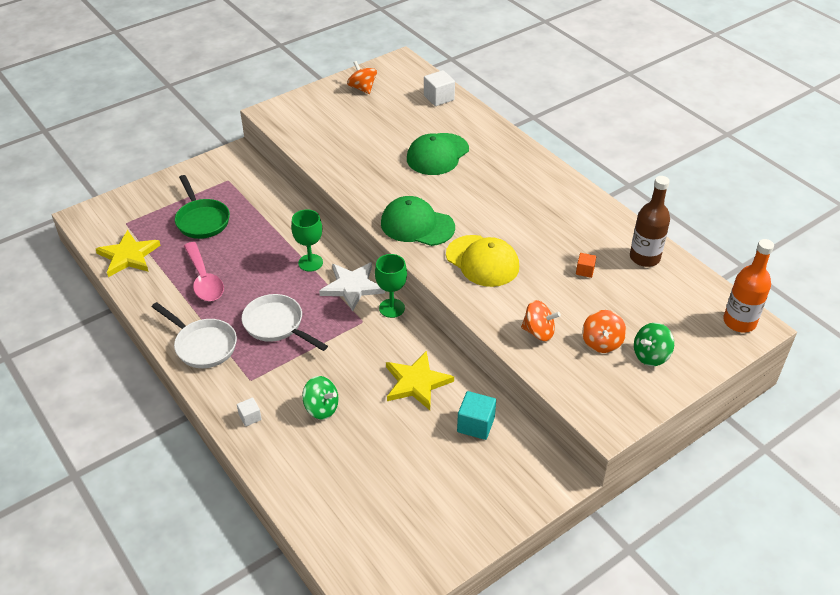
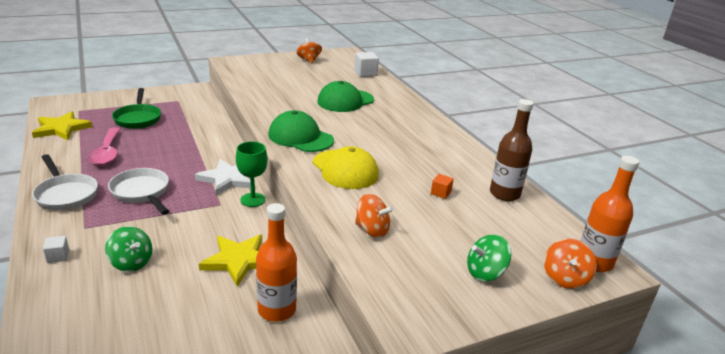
camera: 10 degrees right, 15 degrees down
green goblet [291,209,323,271] -> none
turquoise cube [457,391,496,440] -> orange bottle [256,203,297,322]
orange spinning top [582,310,626,353] -> orange spinning top moved to [544,238,597,289]

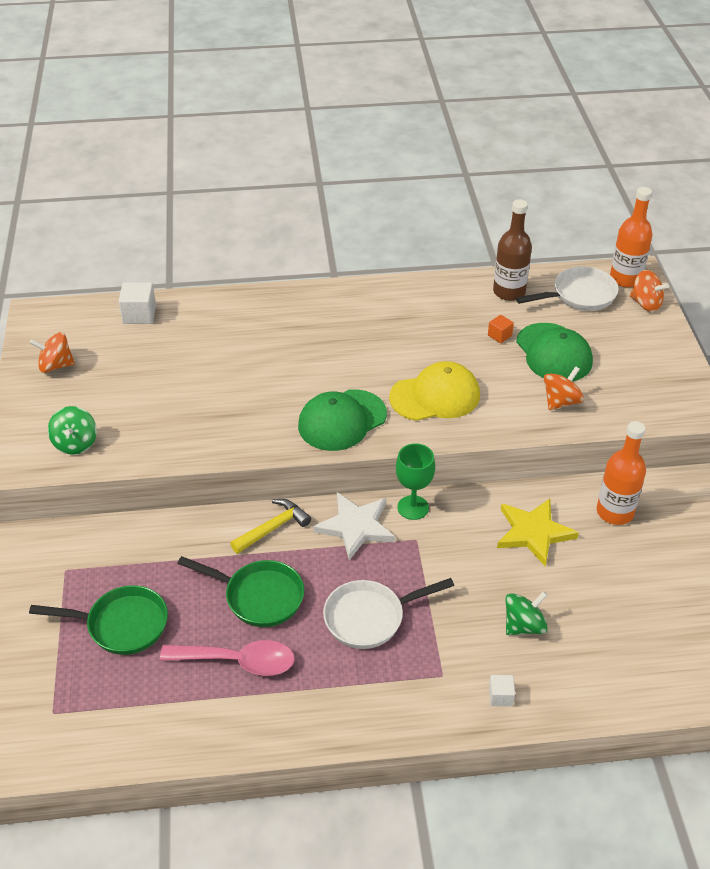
camera: 70 degrees left, 15 degrees up
yellow star [32,112,92,140] -> none
white pan [32,154,98,211] -> white pan moved to [516,267,619,311]
green cap [317,81,374,112] -> green cap moved to [516,323,593,381]
green spinning top [467,234,511,281] -> green spinning top moved to [48,406,97,455]
none -> green pan [177,556,304,627]
none -> yellow hammer [230,499,311,554]

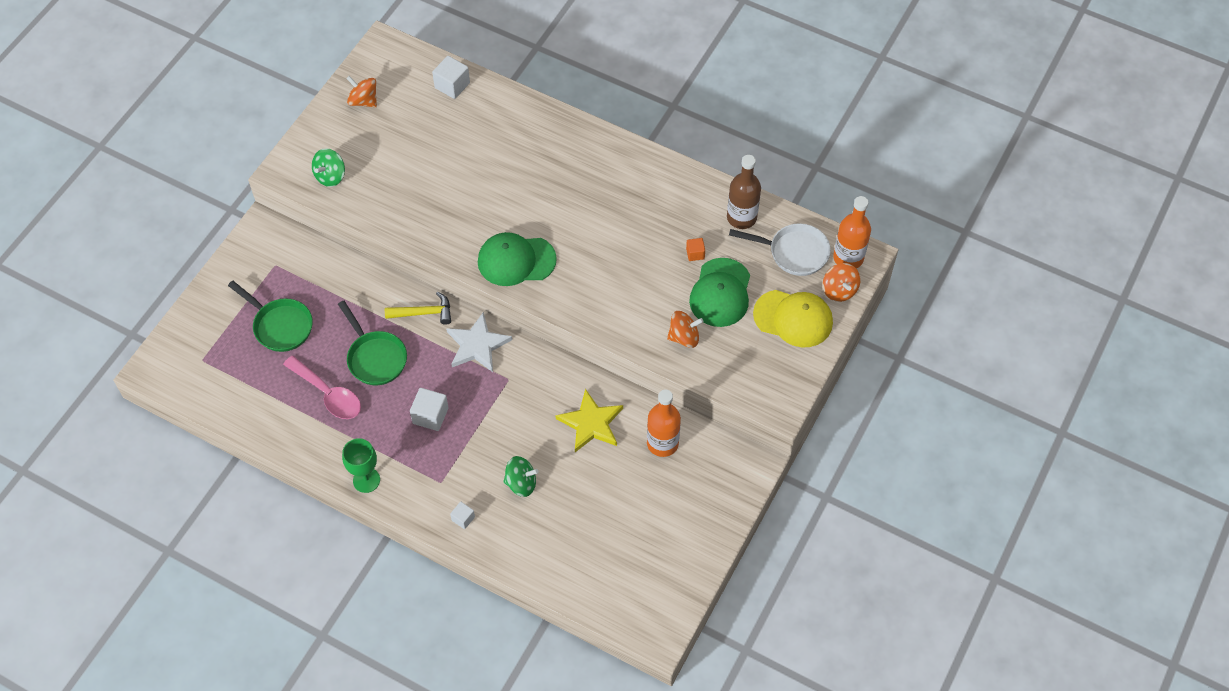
camera: 35 degrees right, 15 degrees up
white pan [323,578,454,649] -> white cube [410,388,449,431]
yellow cap [389,361,480,421] -> yellow cap moved to [753,290,833,348]
green goblet [396,443,435,520] -> green goblet moved to [342,438,380,493]

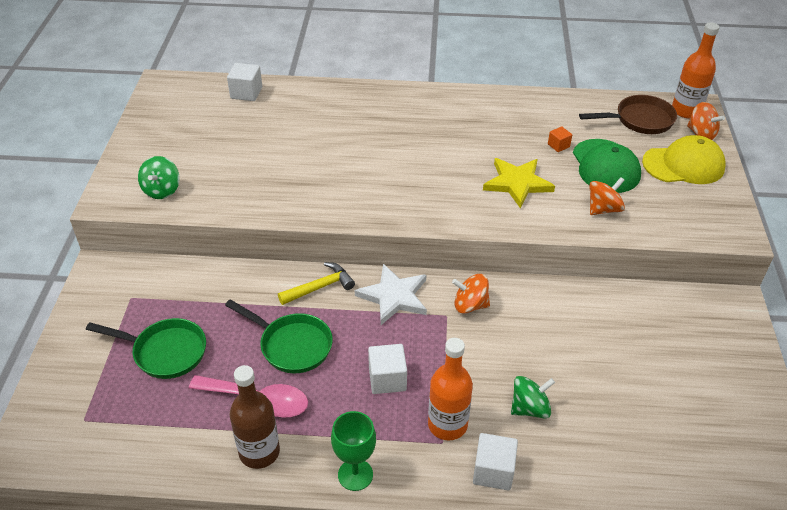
camera: 25 degrees left, 15 degrees down
orange spinning top [346,76,377,107] -> orange spinning top moved to [452,274,490,314]
white cube [450,502,475,529] -> white cube [473,433,518,490], size x1.72
green cap [478,232,557,286] -> none
yellow star [556,389,623,452] -> yellow star moved to [483,158,555,208]
orange bottle [647,389,681,457] -> orange bottle moved to [428,338,473,441]
brown bottle [727,155,761,229] -> brown bottle moved to [229,365,280,469]
white pan [729,224,831,276] -> brown pan [579,95,677,134]

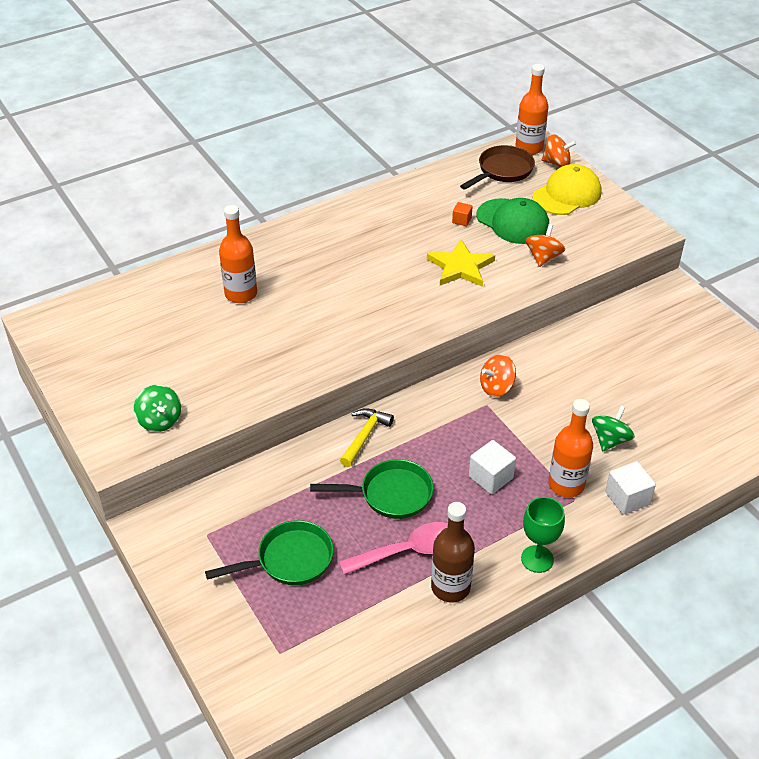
camera: 35 degrees left, 0 degrees up
white cube [227,63,262,101] -> none
white star [355,264,427,325] -> none
none -> orange bottle [219,205,257,303]

